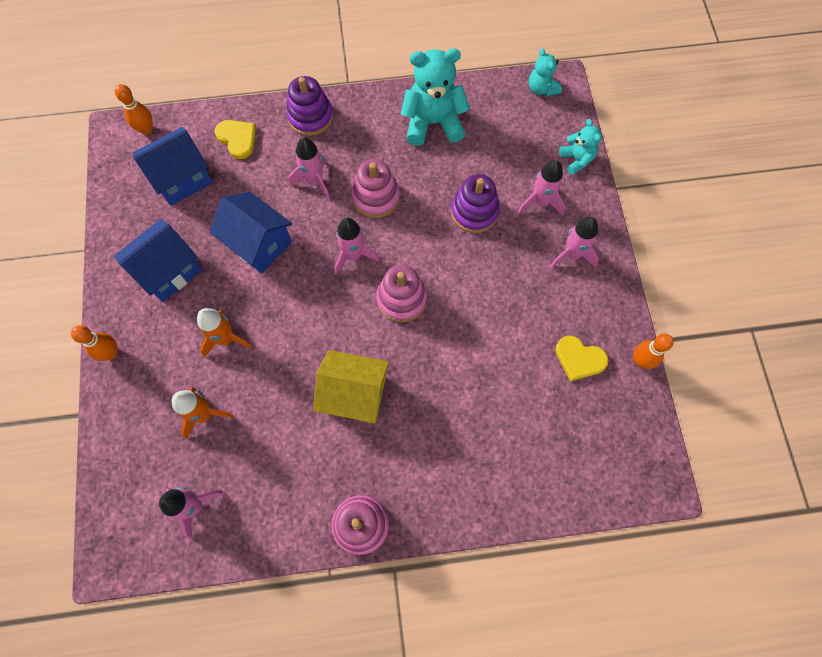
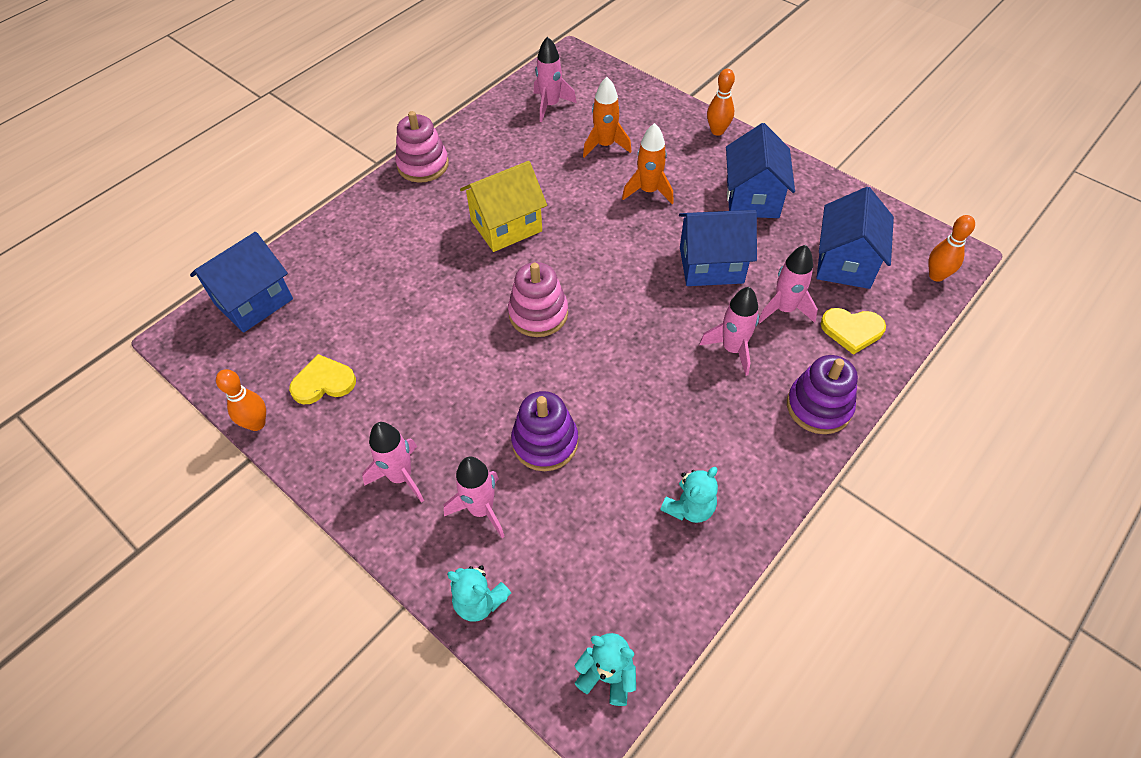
camera: 140 degrees right, 15 degrees down
pink rocket [334,218,380,275] -> pink rocket moved to [758,245,818,324]
pink stacking toy [352,159,400,218] -> none
turquoise teddy bear [401,48,470,146] -> turquoise teddy bear [660,467,718,523], size x0.55
none -> blue house [190,232,293,333]

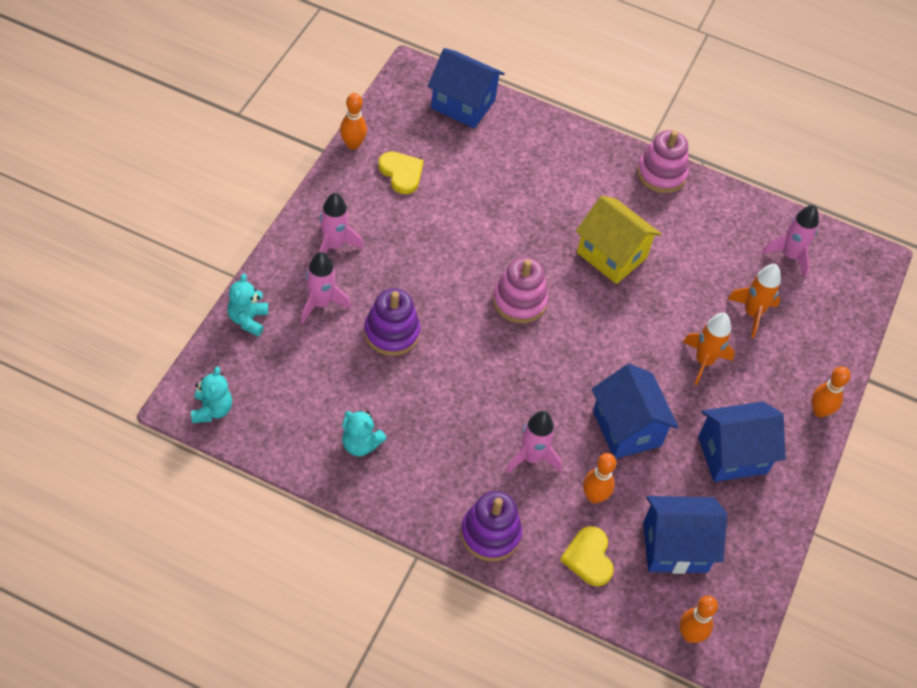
camera: 65 degrees right, 0 degrees up
pink rocket [758,245,818,324] -> orange bowling pin [583,453,616,504]

